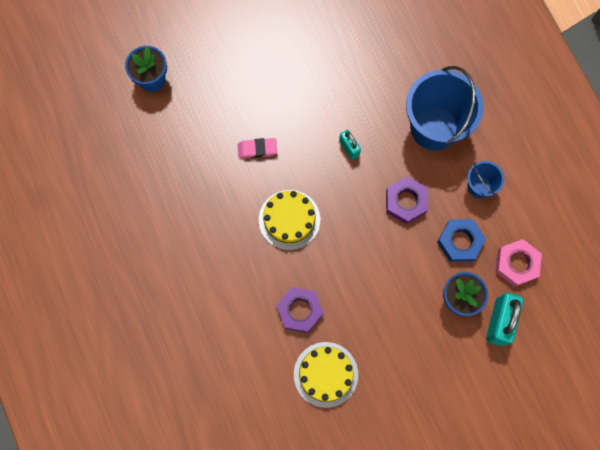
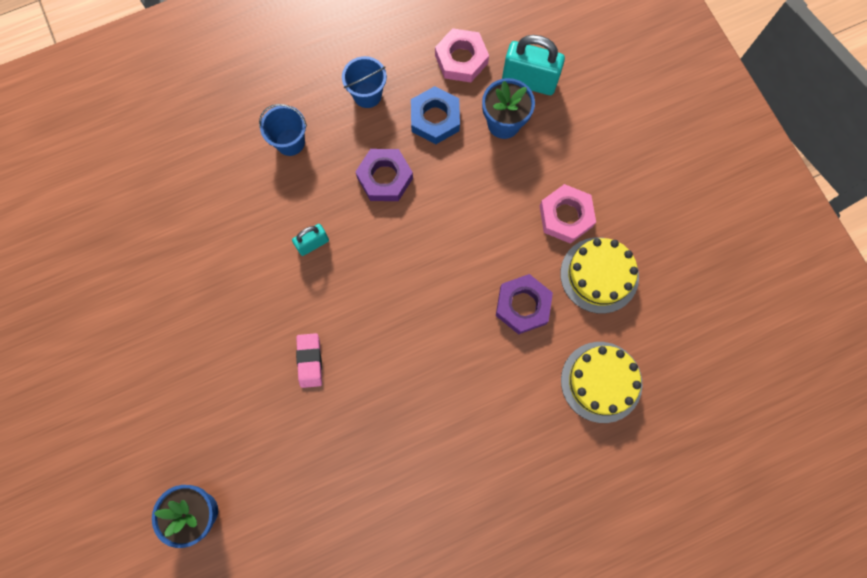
camera: 90 degrees left, 0 degrees up
yellow cake [259,190,320,250] -> yellow cake moved to [561,342,643,423]
blue bucket [406,66,484,151] -> blue bucket [259,104,307,156], size x0.49
none -> pink nut [540,184,596,244]

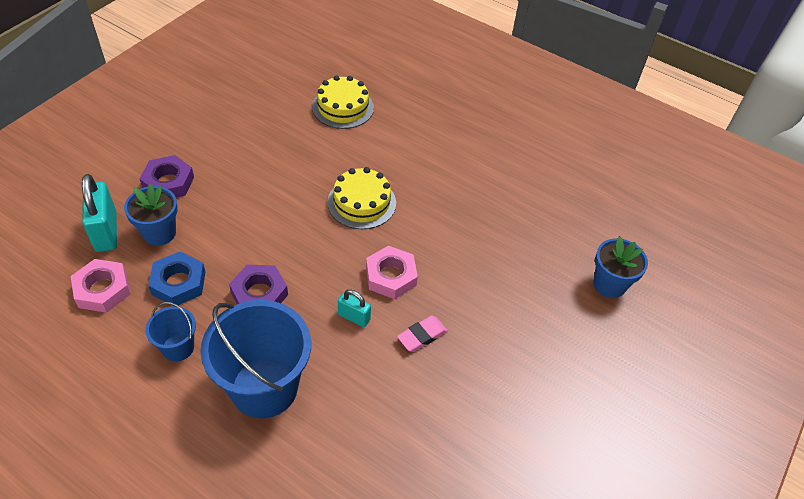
camera: 125 degrees left, 25 degrees down
blue bucket [259,104,307,156] -> blue bucket [200,300,311,418], size x2.05
pink eraser [296,333,322,388] -> pink eraser moved to [397,316,448,352]
purple nut [496,274,553,334] -> purple nut moved to [140,155,194,198]
pink nut [540,184,596,244] -> pink nut moved to [366,246,418,299]
yellow cake [560,237,639,314] -> yellow cake moved to [327,167,396,229]

